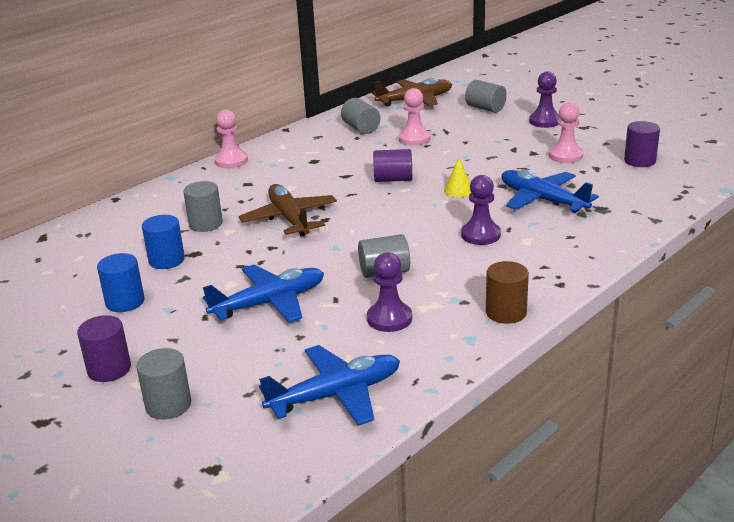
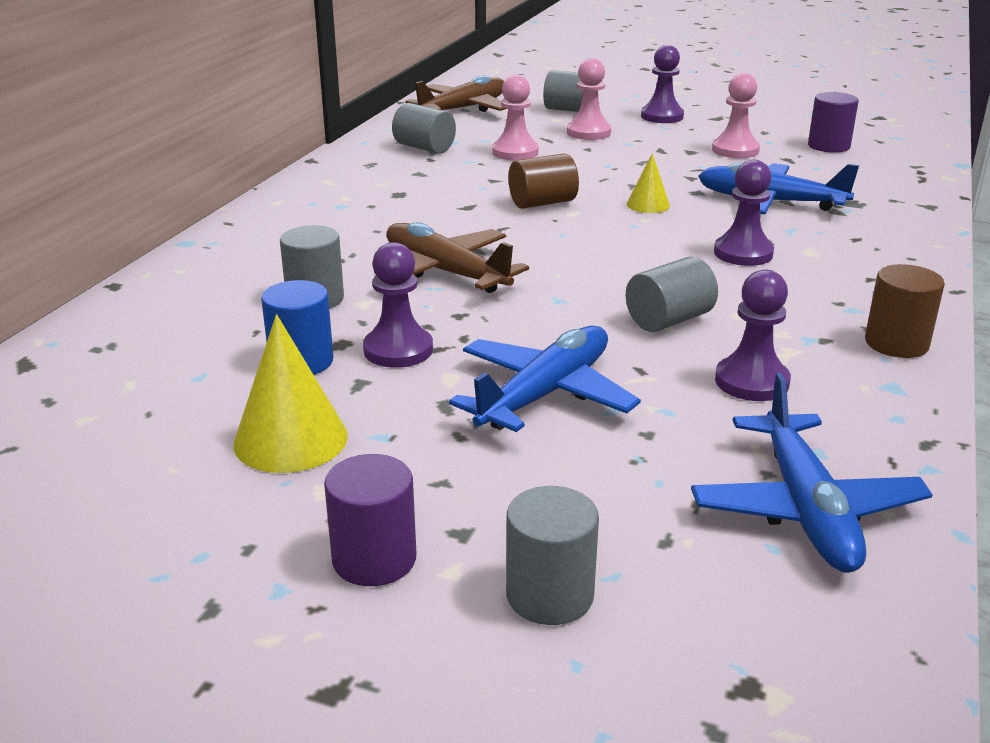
camera: 25 degrees left, 0 degrees up
blue cylinder [97,253,145,312] -> yellow cone [233,314,348,473]
pink pawn [215,109,248,168] -> pink pawn moved to [567,58,611,140]
blue plane [259,345,400,426] -> blue plane turned 135 degrees clockwise [691,373,933,573]
purple cylinder [373,149,412,182] -> brown cylinder [508,153,579,209]
none -> purple pawn [363,242,433,368]

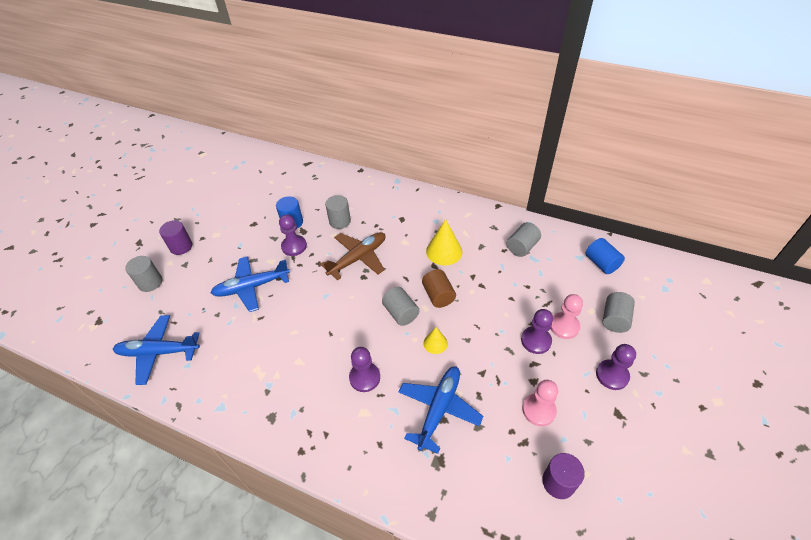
camera: 95 degrees right, 20 degrees up
yellow cone [233,314,348,473] -> yellow cone moved to [426,219,463,265]
brown plane [405,75,508,112] -> blue cylinder [585,238,625,274]
blue plane [449,326,641,432] -> blue plane turned 120 degrees clockwise [211,256,290,312]
pink pawn [492,75,539,160] -> none
grey cylinder [626,257,718,332] -> grey cylinder moved to [382,287,419,326]
purple pawn [715,270,791,401] -> purple pawn moved to [521,309,553,354]
brown cylinder [865,264,945,358] -> none

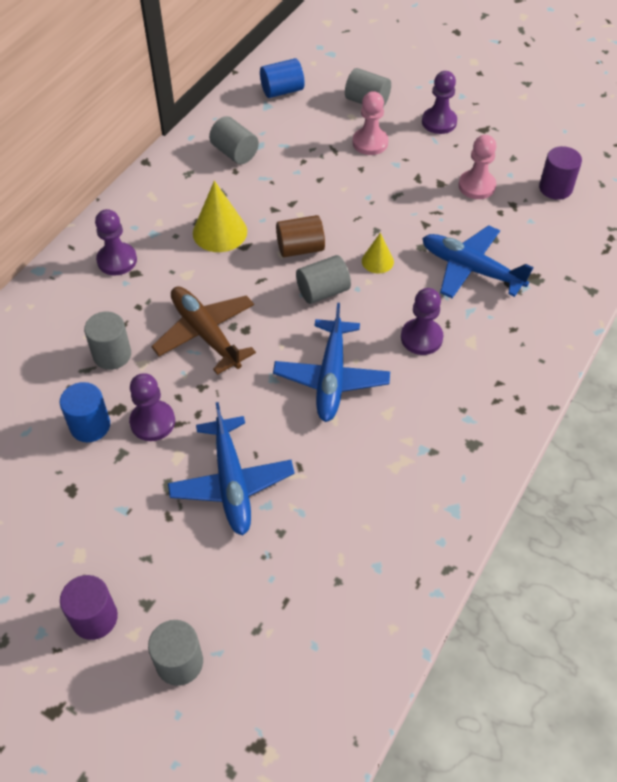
camera: 85 degrees left, 5 degrees up
blue plane [113,315,200,385] -> blue plane moved to [273,303,390,422]
purple pawn [521,309,553,354] -> purple pawn moved to [95,209,137,275]

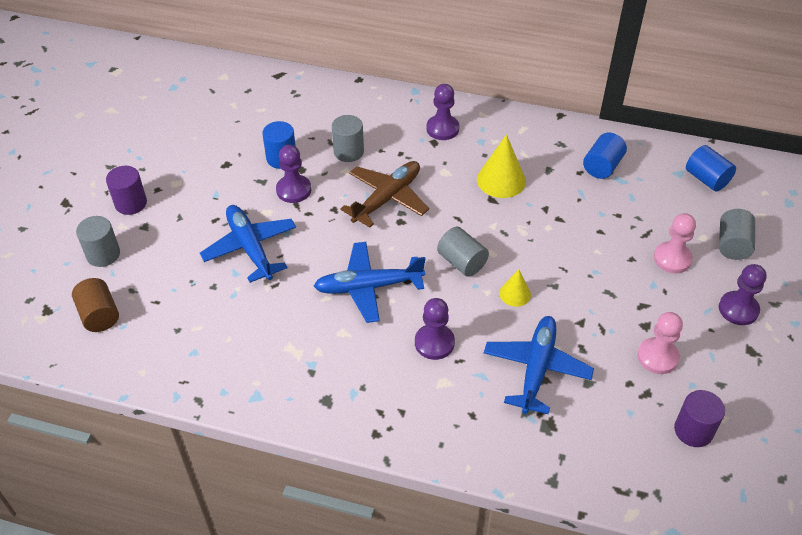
camera: 75 degrees right, 5 degrees down
blue plane [168,402,295,535] -> blue plane turned 90 degrees clockwise [200,205,296,283]
grey cylinder [209,116,259,164] -> blue cylinder [583,133,627,179]
brown cylinder [276,215,325,257] -> brown cylinder moved to [72,278,119,332]

